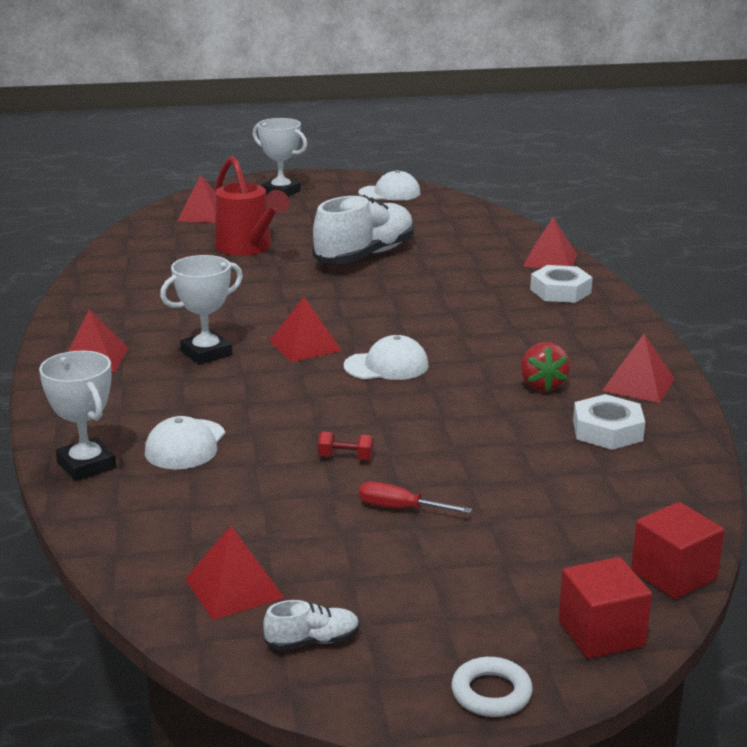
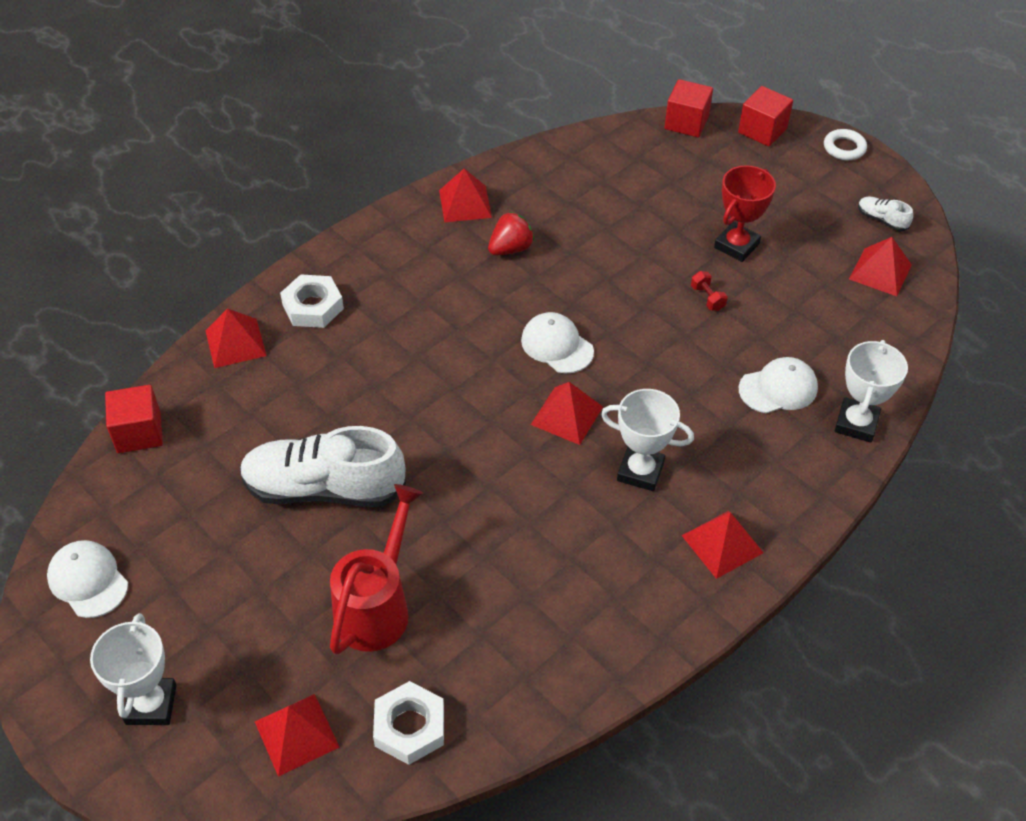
camera: 125 degrees left, 25 degrees up
red screwdriver [359,482,472,513] -> red trophy [714,165,776,262]
white nut [573,394,645,450] -> white nut moved to [373,681,444,765]
none -> red cube [105,385,163,453]

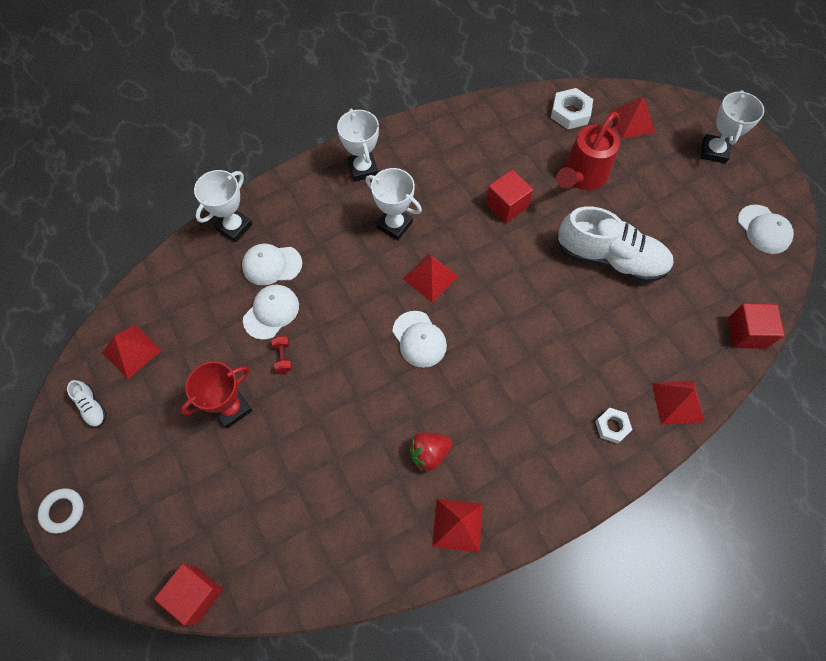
camera: 165 degrees left, 15 degrees up
white nut [280,274,344,328] -> white nut [595,408,633,444], size x0.65
red pyramid [681,511,764,579] -> white trophy [337,109,379,182]
red cube [738,86,793,147] -> red cube moved to [486,170,533,223]
none -> white cap [243,285,299,340]

